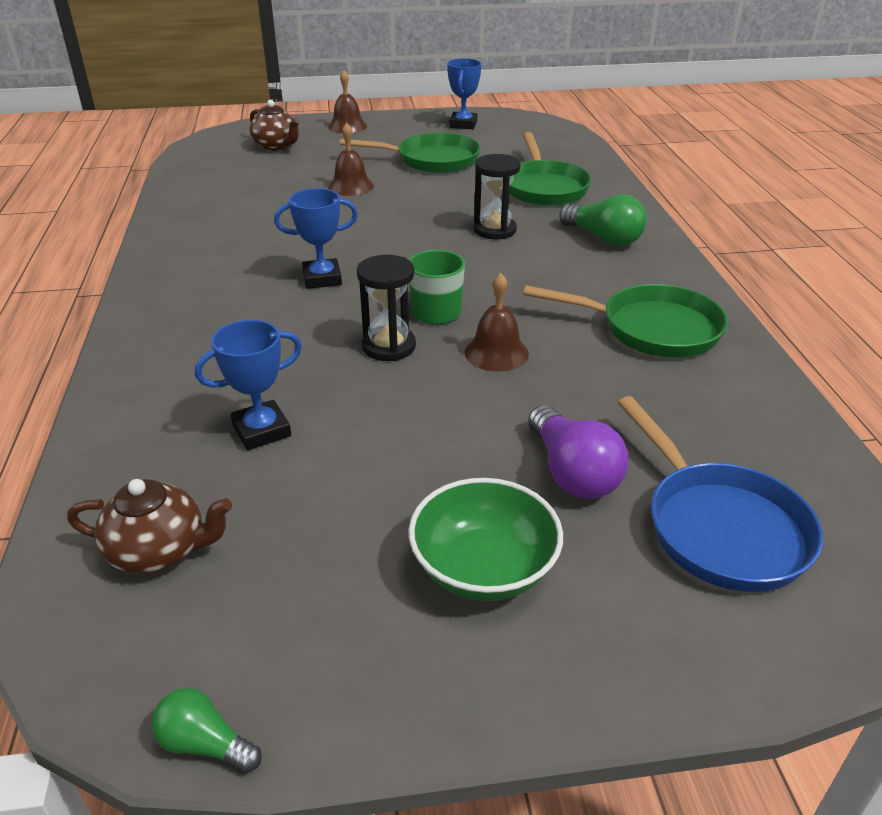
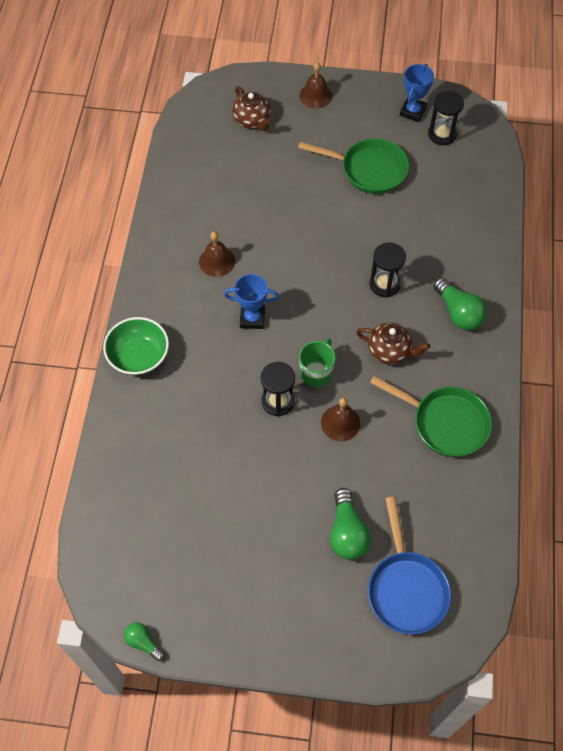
camera: 15 degrees right, 25 degrees up
brown teapot [67,479,232,574] -> brown teapot moved to [356,322,430,364]
blue trophy [195,320,302,450] -> none
brown bell [328,122,374,196] -> brown bell moved to [199,232,235,277]
green bowl [409,478,563,601] -> green bowl moved to [103,317,169,375]
green pan [509,132,592,206] -> none
purple light bulb [528,405,628,499] -> green light bulb [330,488,371,560]
none -> black hourglass [428,91,464,145]

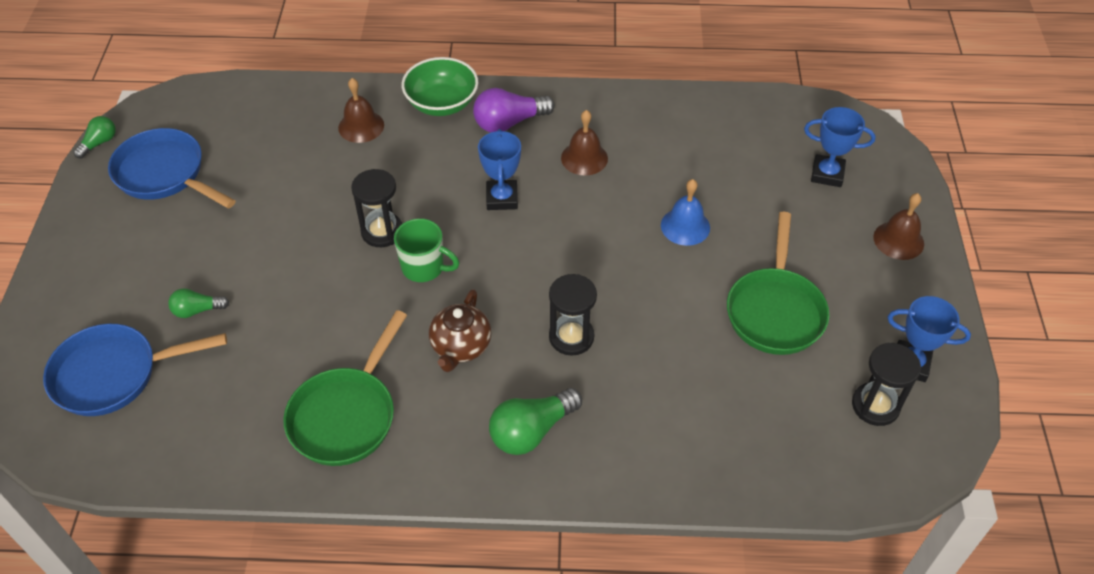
camera: 85 degrees right, 10 degrees down
brown teapot [232,86,271,131] -> blue trophy [804,107,876,187]
brown bell [321,398,360,441] -> brown bell moved to [338,78,384,143]
green light bulb [330,488,371,560] -> green light bulb [168,288,229,318], size x0.58
none -> blue pan [108,128,236,209]
none -> purple light bulb [473,88,555,132]
none -> blue bell [661,179,710,246]

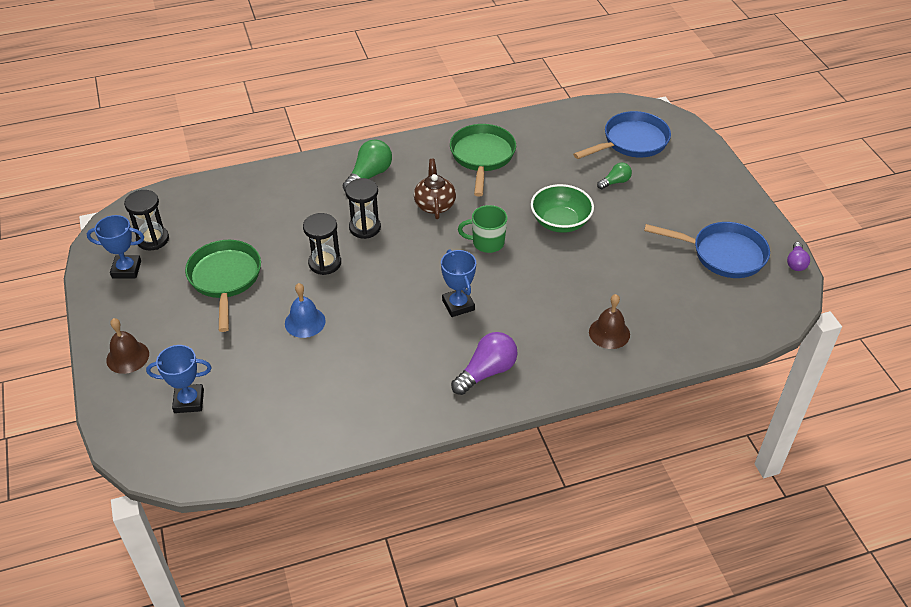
camera: 160 degrees right, 5 degrees down
green light bulb [73,116,116,158] -> purple light bulb [787,242,810,271]
black hourglass [351,169,402,247] -> black hourglass moved to [303,213,341,275]
green bowl [402,57,478,116] -> green bowl moved to [531,184,594,233]
brown bell [561,110,608,176] -> none

